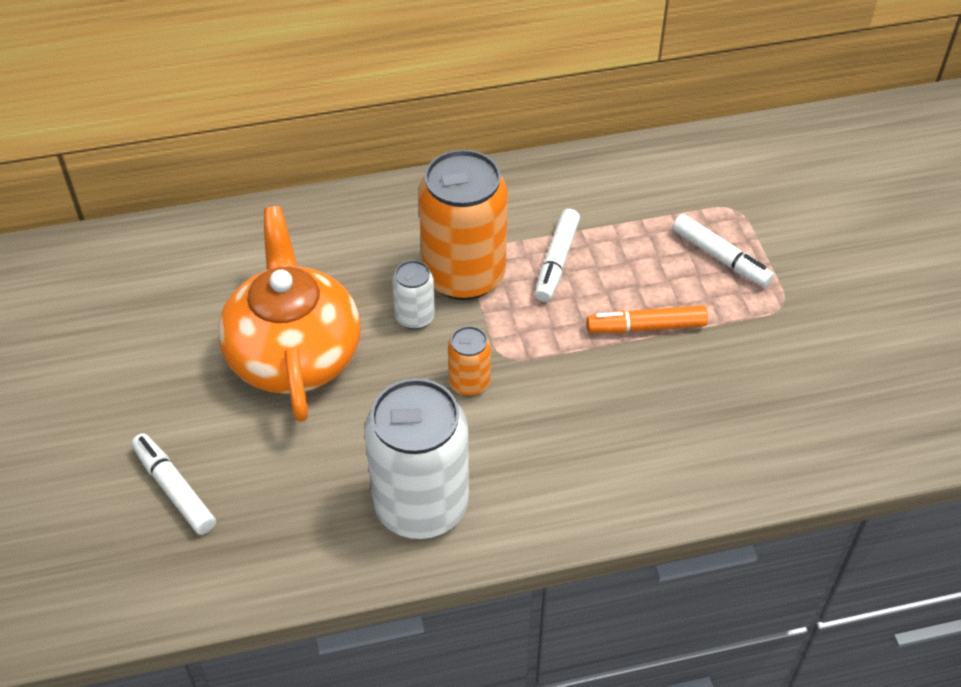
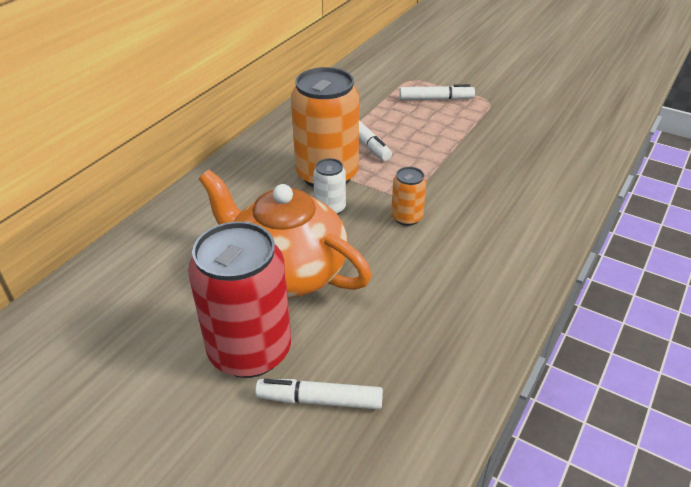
camera: 45 degrees left, 10 degrees down
white can [364,378,469,539] -> none
orange marker [586,305,708,333] -> none
none -> red can [188,221,291,378]

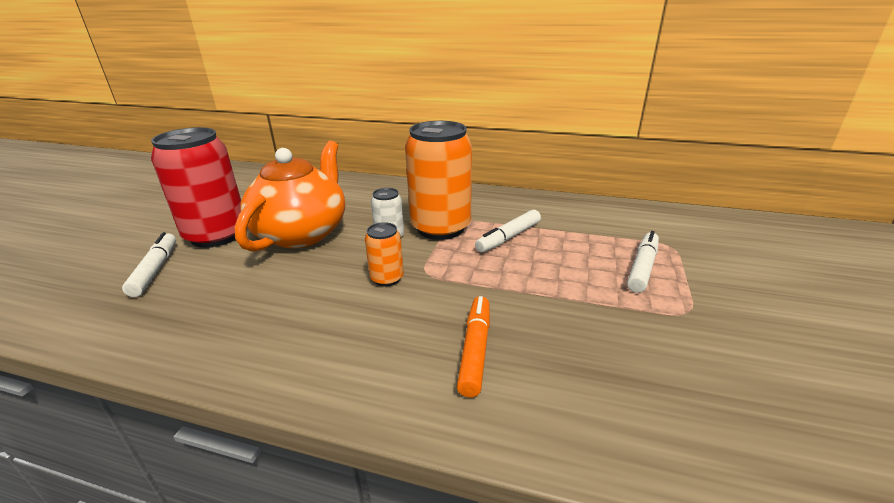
camera: 75 degrees right, 10 degrees down
white marker [399,84,475,100] -> white marker turned 135 degrees counterclockwise [627,231,659,293]
none -> orange marker [457,296,490,397]

